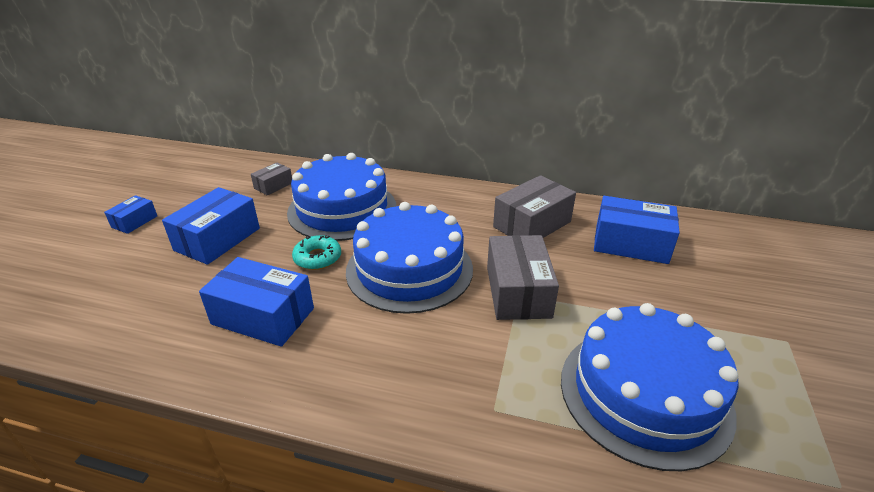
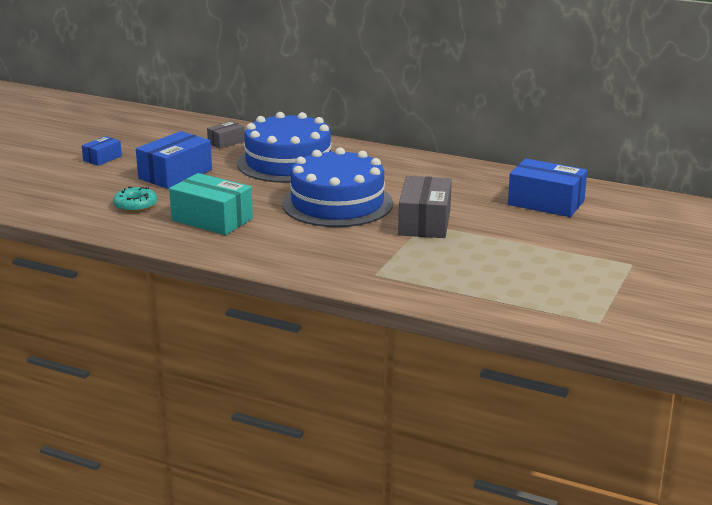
camera: 10 degrees right, 10 degrees down
blue box [199,257,314,347] -> turquoise box [169,173,253,235]
turquoise donut [292,235,341,270] -> turquoise donut moved to [113,187,157,212]
grey box [493,175,576,238] -> none
blue cake [561,303,738,471] -> none

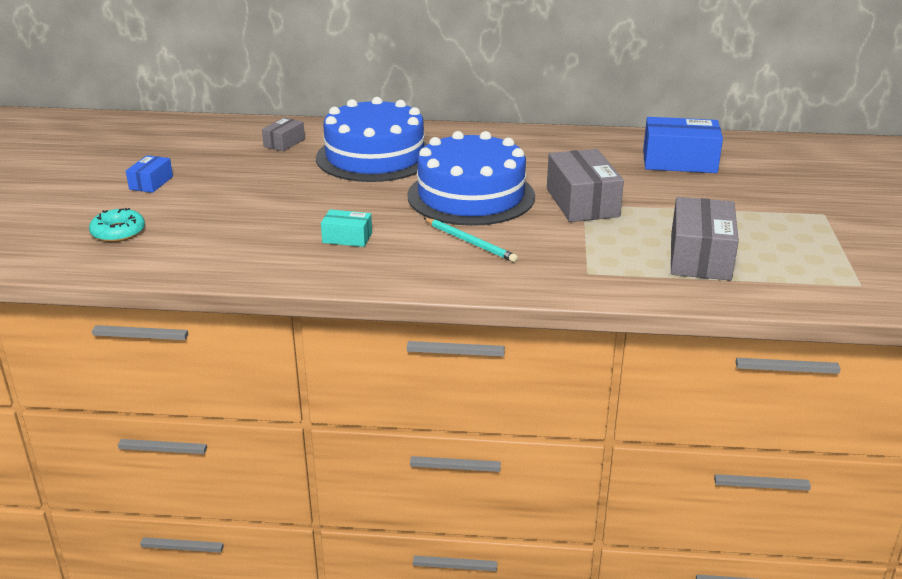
camera: 20 degrees left, 5 degrees up
turquoise donut [113,187,157,212] -> turquoise donut moved to [89,208,145,242]
blue box [136,131,212,189] -> none
turquoise box [169,173,253,235] -> turquoise box [321,209,372,247], size x0.53
none -> turquoise pencil [424,218,518,262]
none -> grey box [671,197,739,281]

